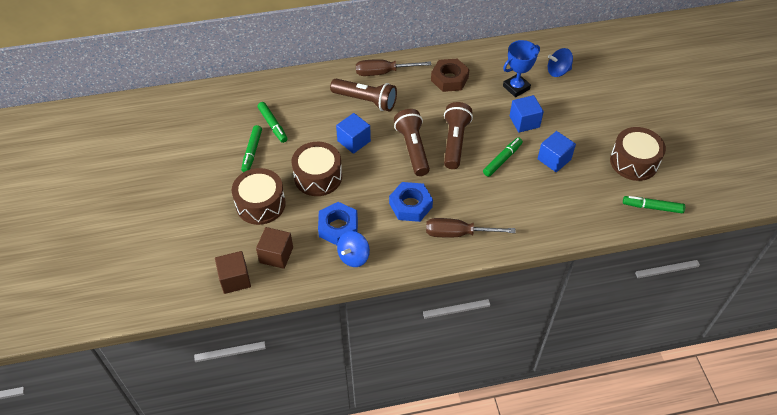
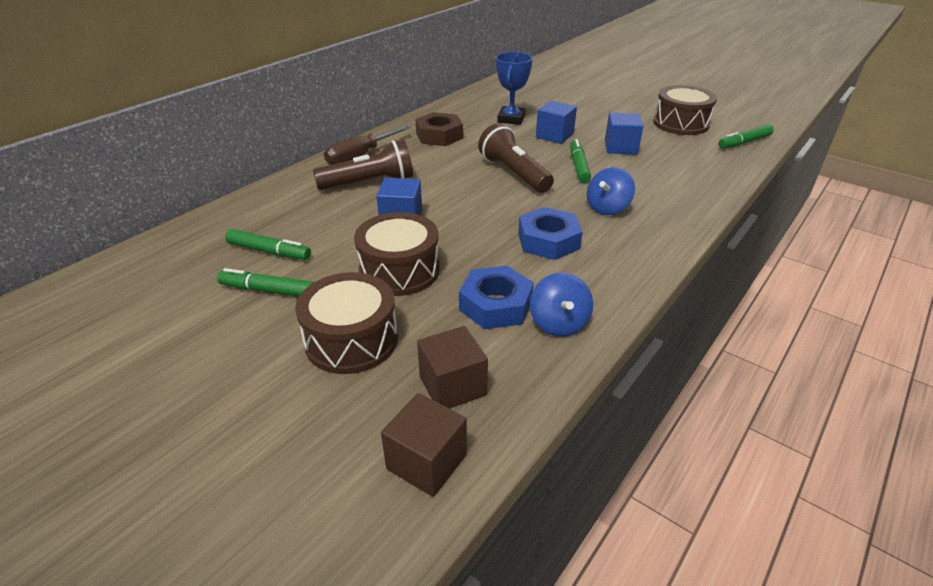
camera: 40 degrees left, 15 degrees down
green marker [241,125,262,172] -> green marker turned 135 degrees clockwise [217,268,314,297]
brown flashlight [394,109,430,176] -> none
brown screwdriver [426,218,516,237] -> none
blue spinning top [548,48,573,77] -> blue spinning top moved to [587,167,635,215]

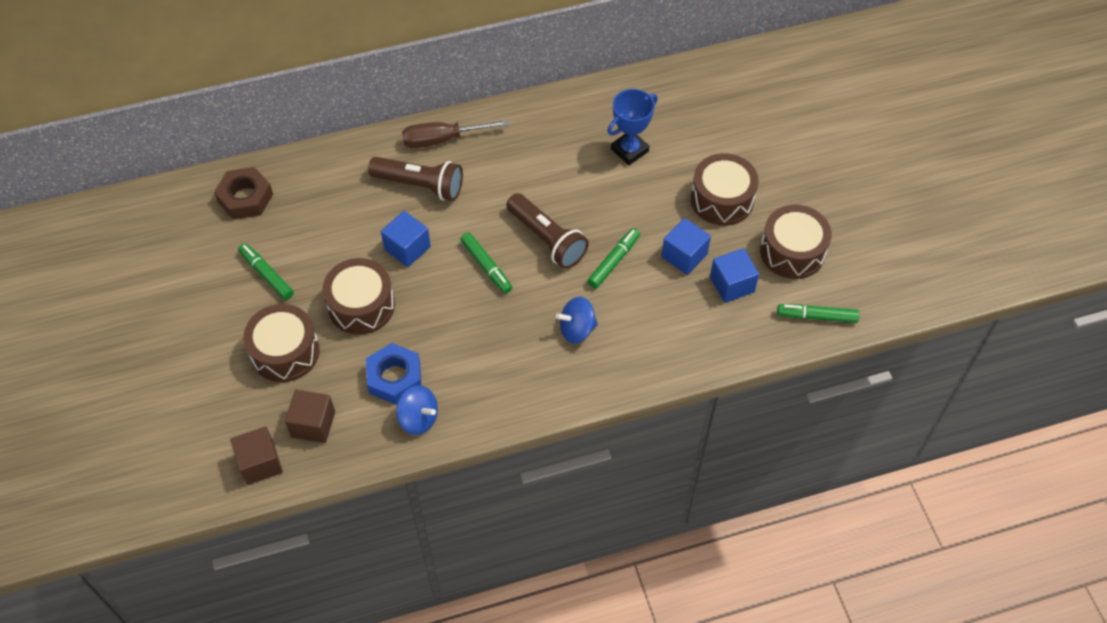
camera: 35 degrees right, 20 degrees up
green marker [225,229,311,260] -> green marker moved to [460,233,512,294]
brown nut [415,112,463,146] -> brown nut moved to [214,167,273,219]
brown flashlight [478,124,554,193] -> brown flashlight turned 135 degrees clockwise [506,193,589,269]
blue nut [518,207,583,260] -> none
blue spinning top [530,273,593,337] -> blue spinning top turned 90 degrees counterclockwise [396,385,438,435]
blue cube [536,101,577,144] -> blue cube moved to [710,248,759,303]
none -> brown drum [691,153,759,226]

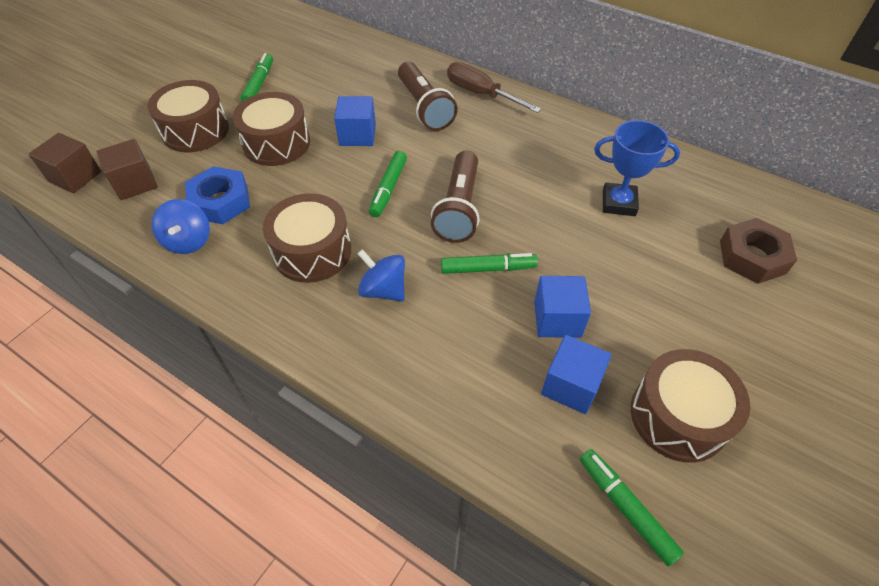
camera: 50 degrees right, 5 degrees down
brown nut [214,167,273,219] -> brown nut moved to [720,218,797,284]
brown drum [691,153,759,226] -> brown drum moved to [263,193,351,283]

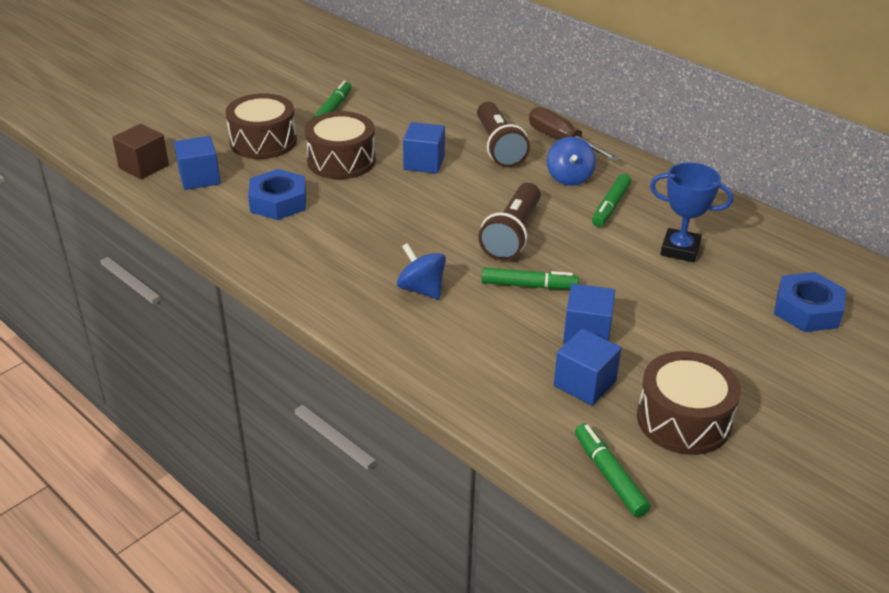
camera: 10 degrees right, 15 degrees down
brown cube [97,139,158,200] -> blue cube [174,136,221,190]
blue spinning top [152,199,210,254] -> blue spinning top moved to [547,137,596,186]
brown drum [263,193,351,283] -> none
green marker [369,151,407,217] -> green marker moved to [592,174,631,227]
brown nut [720,218,797,284] -> blue nut [774,272,846,332]

